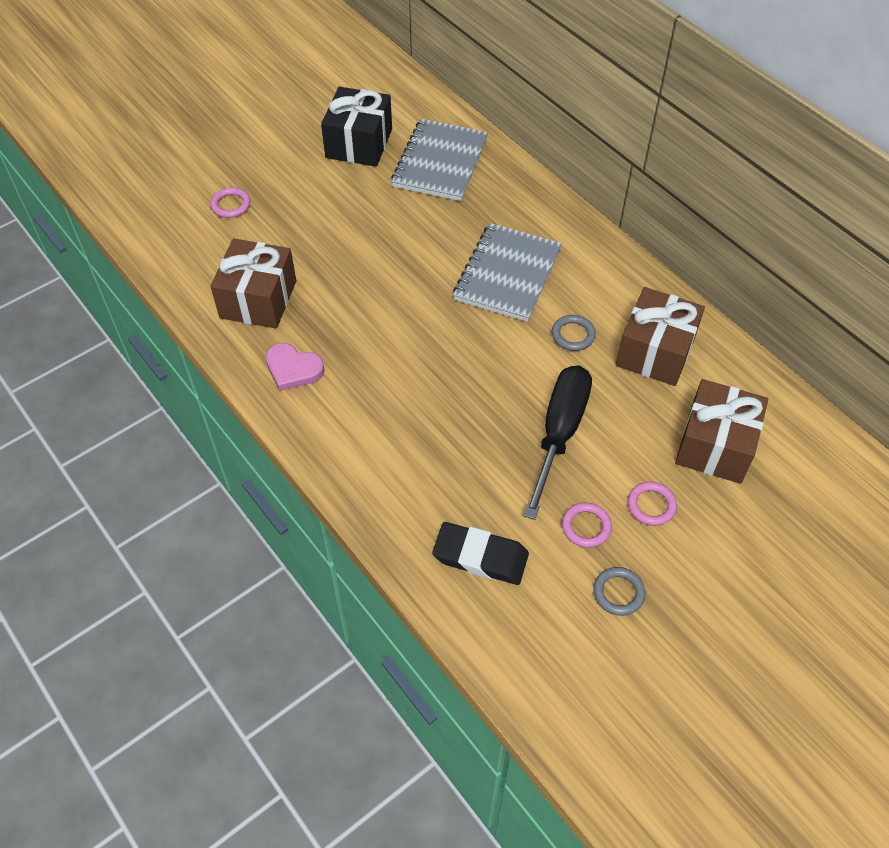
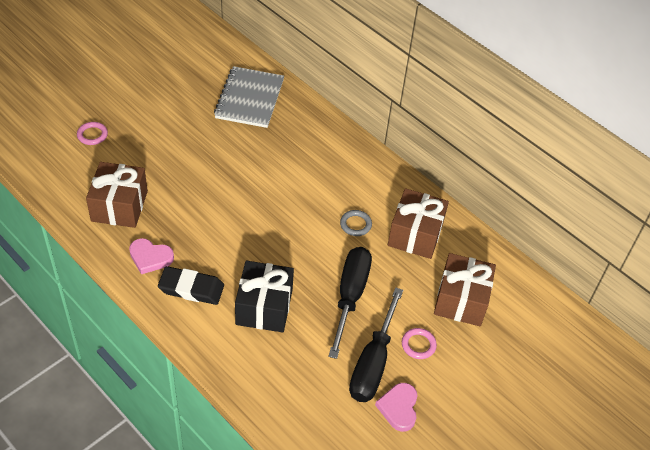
camera: 10 degrees left, 5 degrees down
black gift [321,87,392,167] -> black gift moved to [235,261,294,332]
black eraser [432,522,529,585] -> black eraser moved to [158,266,224,305]
grey notebook [453,223,562,322] -> none
pink ring [562,502,612,548] -> black screwdriver [349,288,403,402]
grey ring [593,567,646,616] -> pink heart [375,383,418,432]

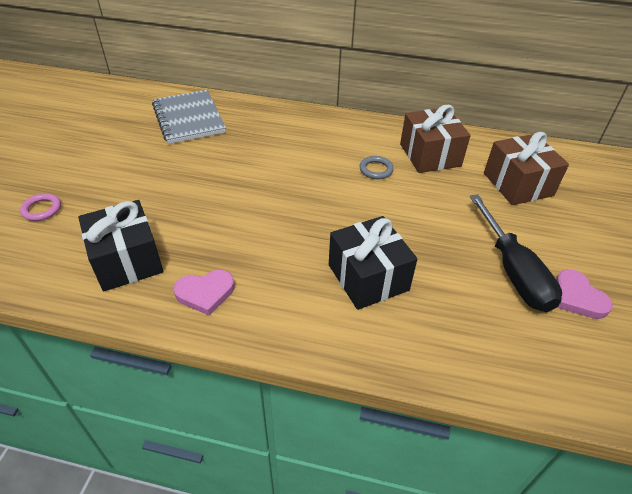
camera: 30 degrees left, 5 degrees down
brown gift [86,162,148,228] -> black gift [78,200,163,291]
black eraser [158,266,224,305] -> none
black screwdriver [328,247,372,359] -> none
pink ring [402,328,437,359] -> none

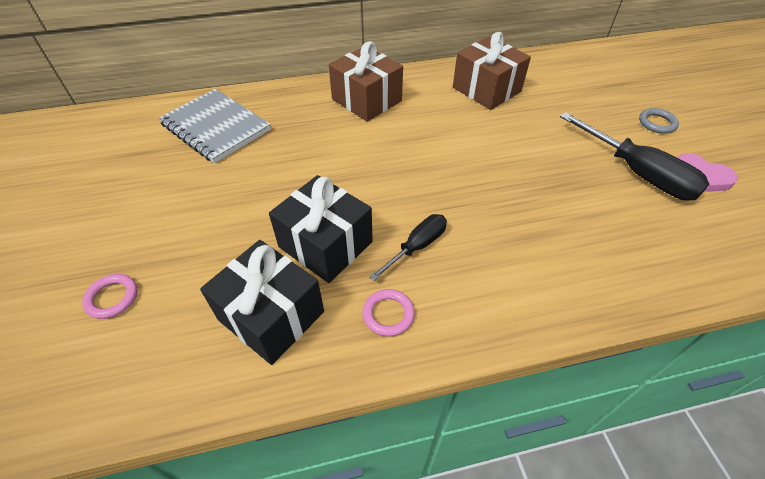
camera: 25 degrees left, 5 degrees up
pink heart [174,270,235,316] -> pink ring [363,289,415,336]
black gift [329,216,417,310] -> black gift moved to [269,175,373,283]
grey ring [360,156,394,179] -> grey ring moved to [639,108,679,134]
brown gift [484,132,569,205] -> brown gift moved to [329,41,403,122]
none -> black screwdriver [369,214,447,281]

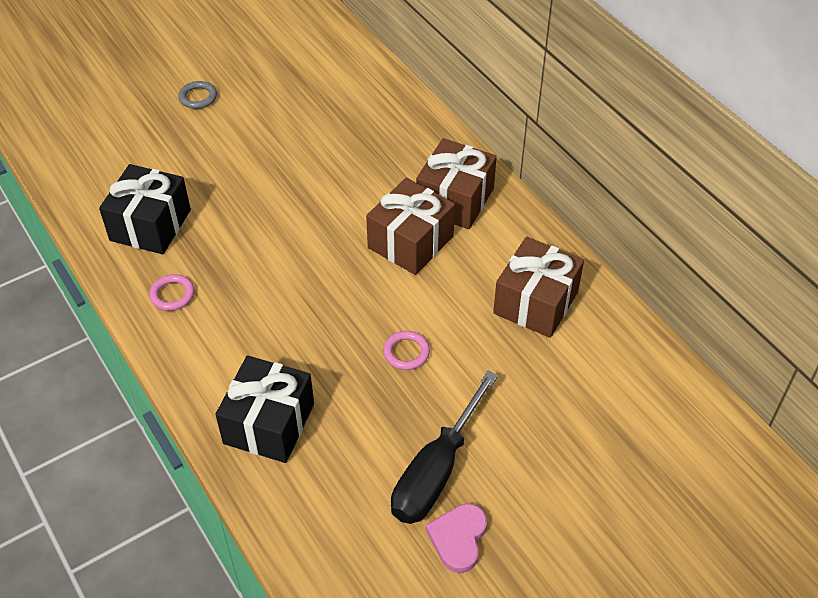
camera: 70 degrees right, 0 degrees up
pink ring [82,274,137,319] -> pink ring moved to [383,331,430,370]
grey notebook [159,89,271,163] -> none
black gift [269,175,373,283] -> black gift moved to [215,355,314,463]
black screwdriver [369,214,447,281] -> none
grey ring [639,108,679,134] -> grey ring moved to [179,81,217,109]
none -> brown gift [366,178,455,275]

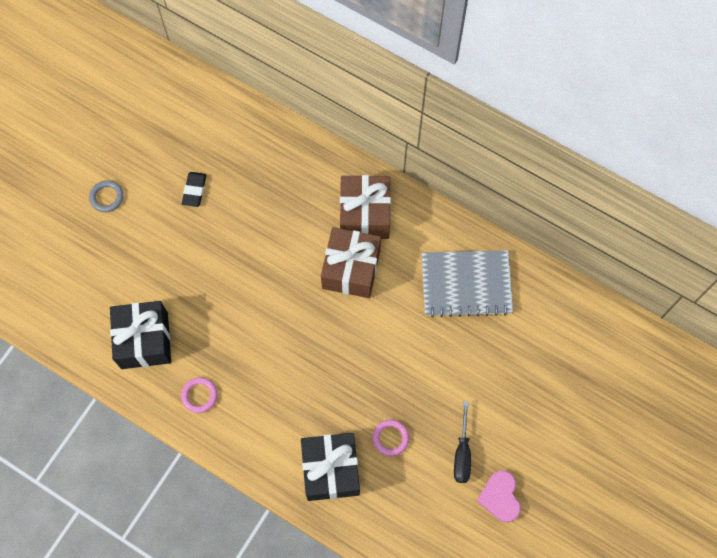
camera: 25 degrees left, 20 degrees up
pink ring [383,331,430,370] -> pink ring moved to [372,420,409,456]
black screwdriver [391,371,498,524] -> black screwdriver [454,401,471,483], size x0.58
brown gift [493,237,584,338] -> grey notebook [422,250,513,318]
none -> black eraser [182,172,207,207]

